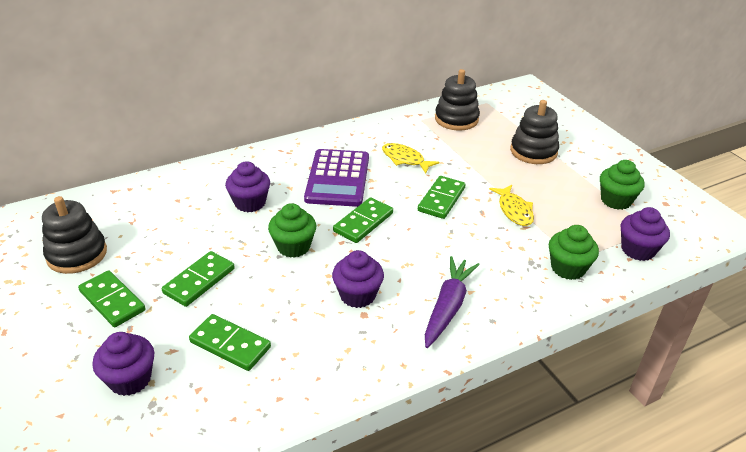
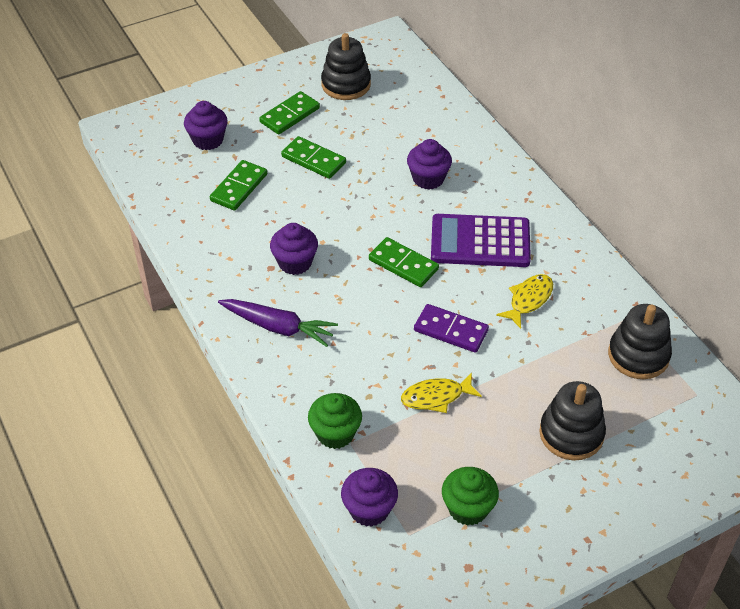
camera: 90 degrees right, 10 degrees up
green cupcake [268,203,316,258] -> none
green domino [418,176,466,219] -> purple domino [414,304,489,353]

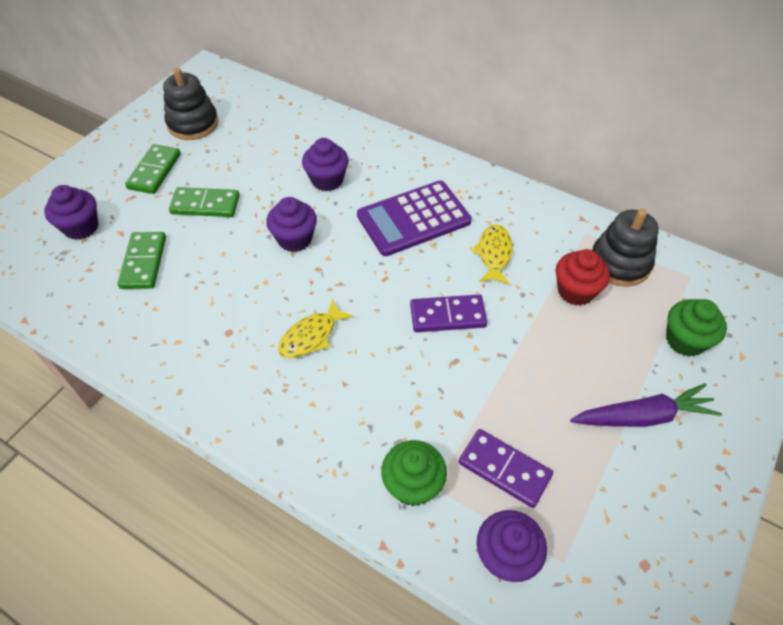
camera: 30 degrees left, 5 degrees up
purple carrot [218,299,338,347] -> purple carrot moved to [570,383,722,427]
purple cupcake [270,223,318,275] -> purple cupcake moved to [266,197,317,252]
green domino [369,237,439,287] -> none
yellow fish [401,373,482,413] -> yellow fish moved to [278,298,354,358]
green cupcake [442,467,499,526] -> green cupcake moved to [666,299,727,357]
black stacking toy [539,381,606,460] -> none
none -> purple domino [459,429,553,508]
none -> red cupcake [556,249,610,306]

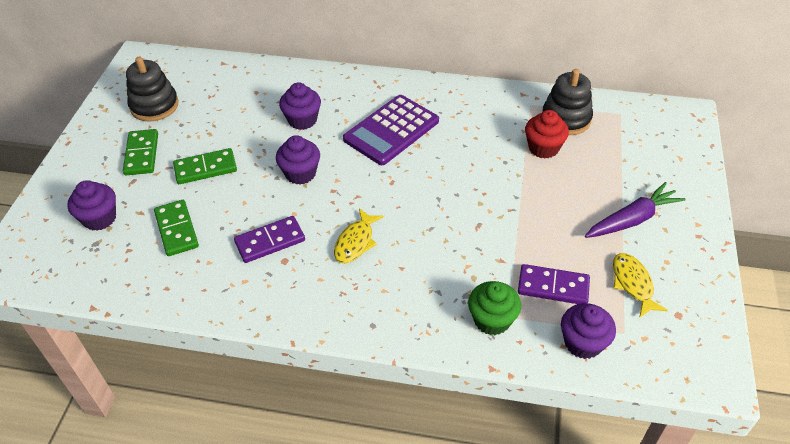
camera: 20 degrees left, 5 degrees down
purple domino [410,294,488,332] -> purple domino moved to [234,216,305,263]
yellow fish [471,224,512,285] -> yellow fish moved to [613,253,668,318]
green cupcake [666,299,727,357] -> none

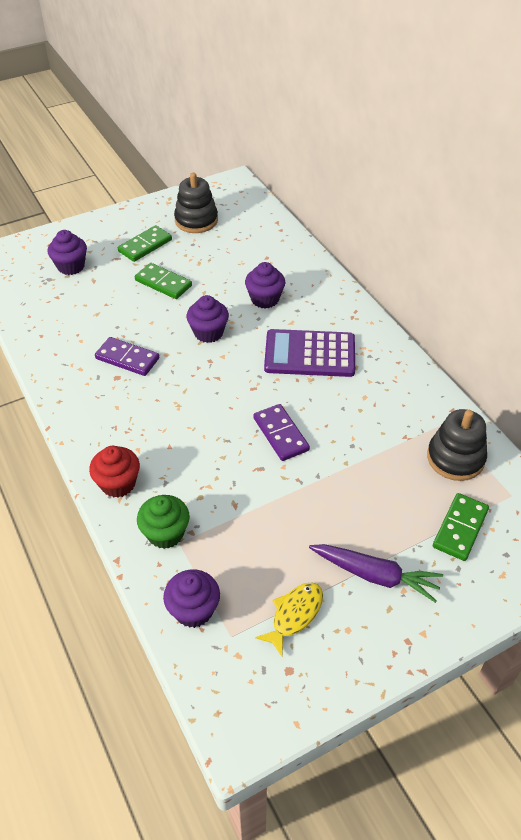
camera: 50 degrees right, 0 degrees up
green domino [154,200,199,256] -> green domino moved to [433,493,489,561]
yellow fish [334,208,384,263] -> none
purple domino [518,264,590,304] -> purple domino moved to [253,404,310,461]
red cupcake [525,110,569,159] -> red cupcake moved to [89,446,140,498]

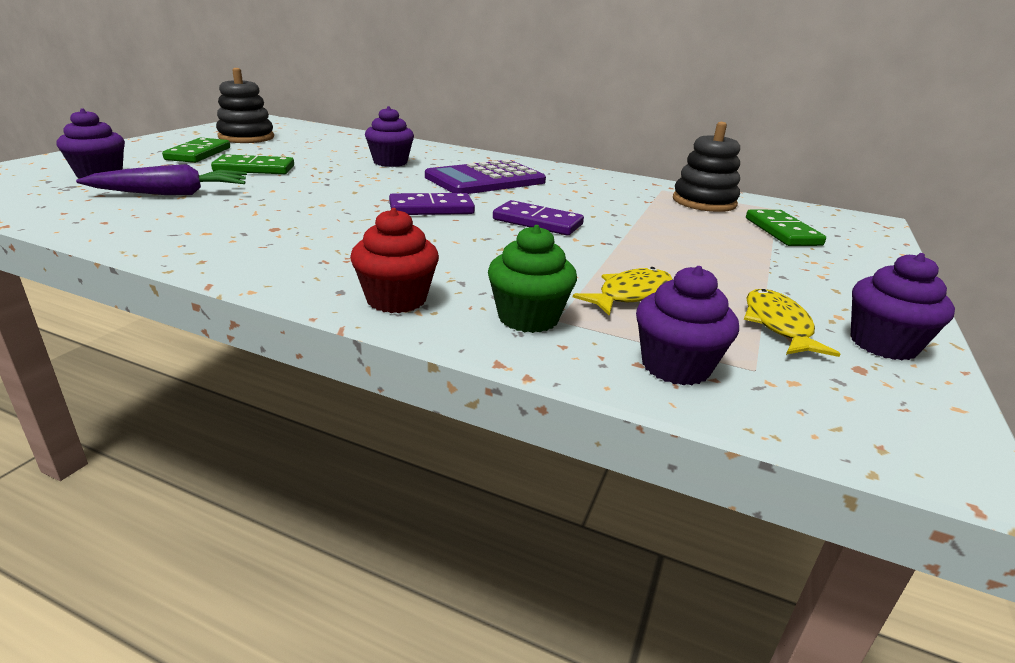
camera: 40 degrees left, 20 degrees down
purple domino [95,337,159,376] -> purple domino moved to [389,193,475,215]
purple cupcake [187,295,229,343] -> purple cupcake moved to [850,253,955,361]
purple carrot [309,544,443,603] -> purple carrot moved to [76,164,247,195]
none -> yellow fish [573,267,673,316]

